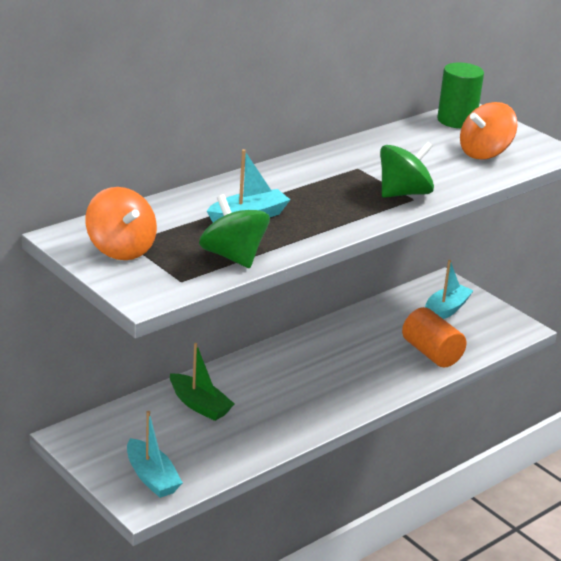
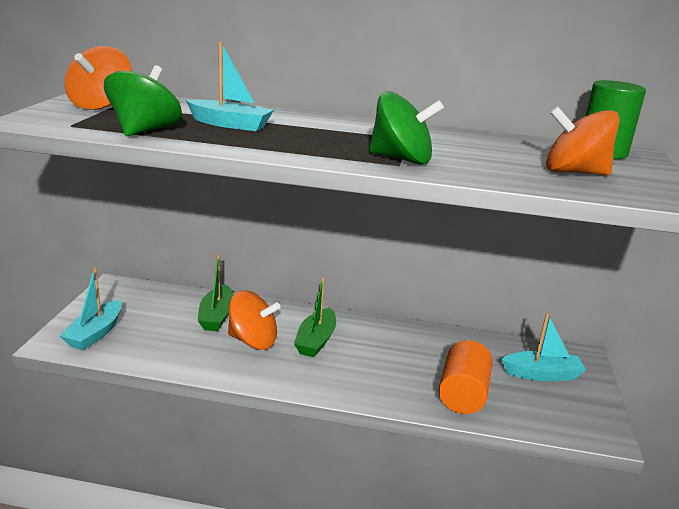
camera: 50 degrees right, 5 degrees down
none -> orange spinning top [228,290,280,350]
none -> green boat [294,277,336,357]

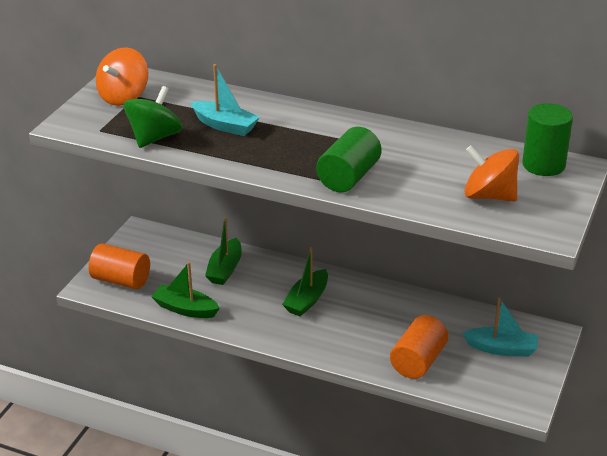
camera: 15 degrees right, 10 degrees up
turquoise boat [60,268,122,350] -> orange cylinder [89,243,150,289]
orange spinning top [228,290,280,350] -> none
green spinning top [369,91,444,165] -> green cylinder [316,127,382,193]
none -> green boat [151,262,220,318]

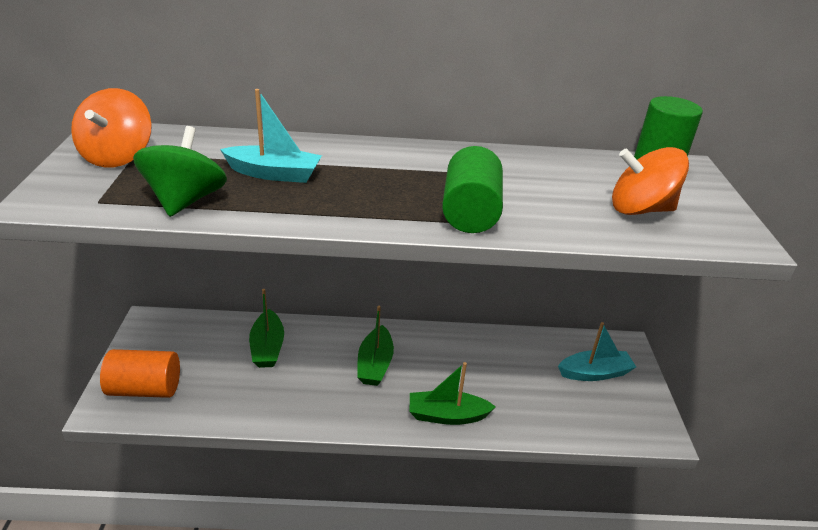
camera: 25 degrees left, 0 degrees up
green boat [151,262,220,318] -> green boat moved to [409,362,496,425]
orange cylinder [390,315,449,379] -> none

